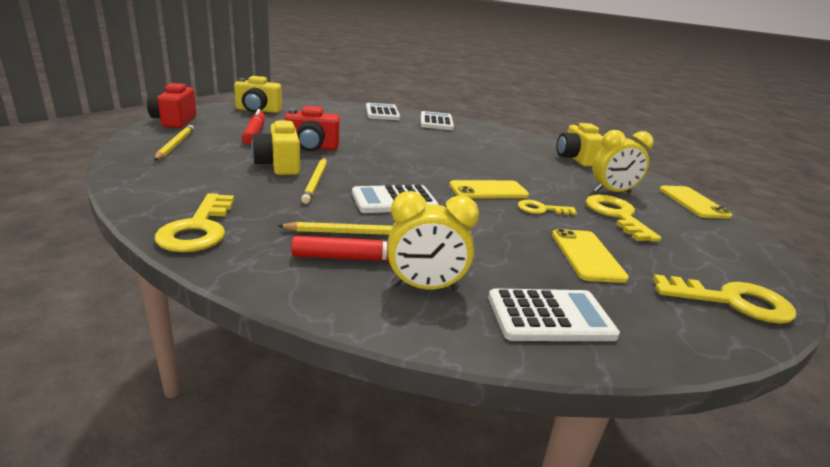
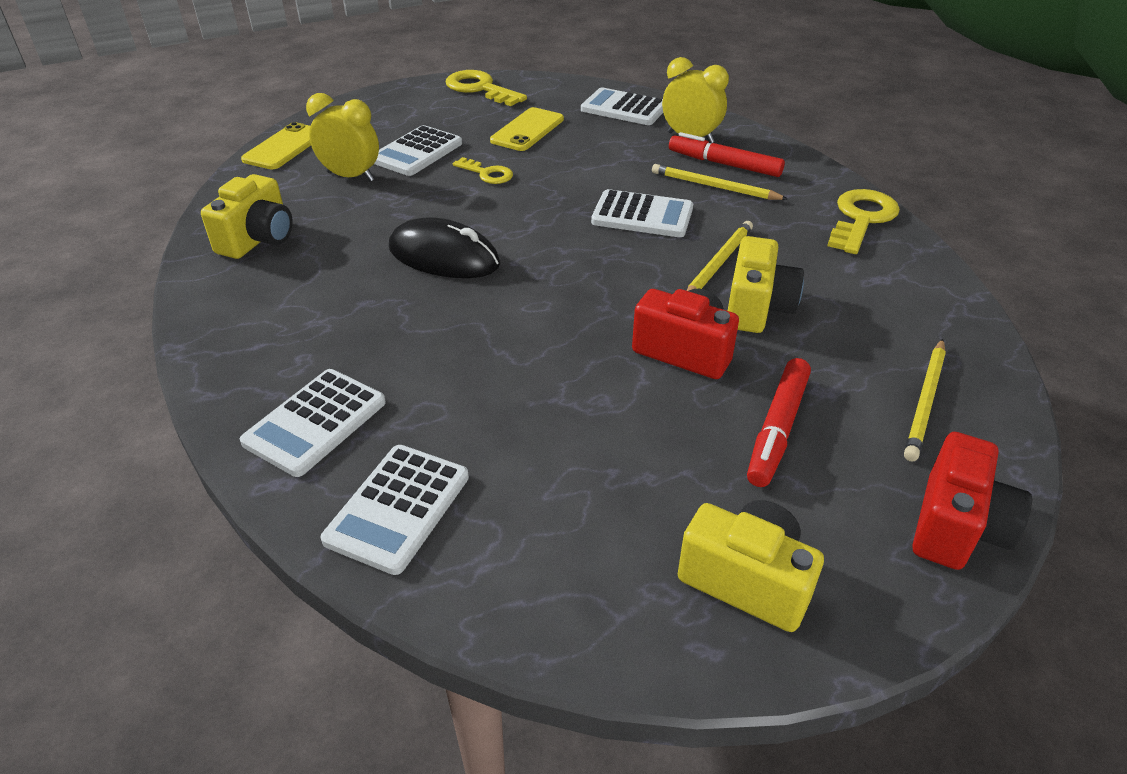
camera: 145 degrees left, 15 degrees up
yellow phone [449,180,529,199] -> none
yellow key [586,194,661,242] -> white calculator [374,125,462,176]
none -> black mouse [389,217,500,278]

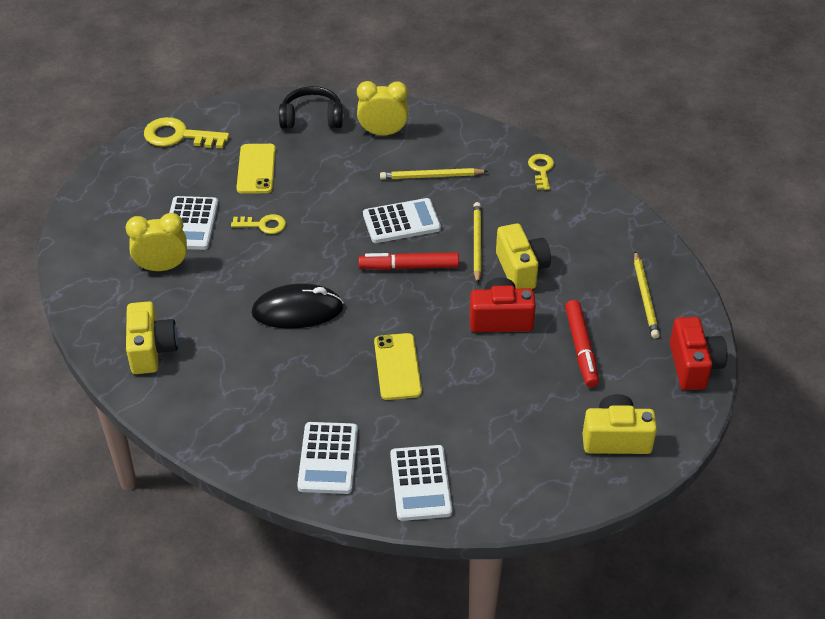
camera: 30 degrees left, 5 degrees up
yellow phone [241,122,311,170] -> yellow phone moved to [374,333,422,400]
white calculator [581,87,663,125] -> black headphones [279,86,343,129]
red marker [669,132,785,177] -> red marker moved to [358,252,459,270]
yellow key [827,189,900,254] -> yellow key [528,154,554,190], size x0.59

